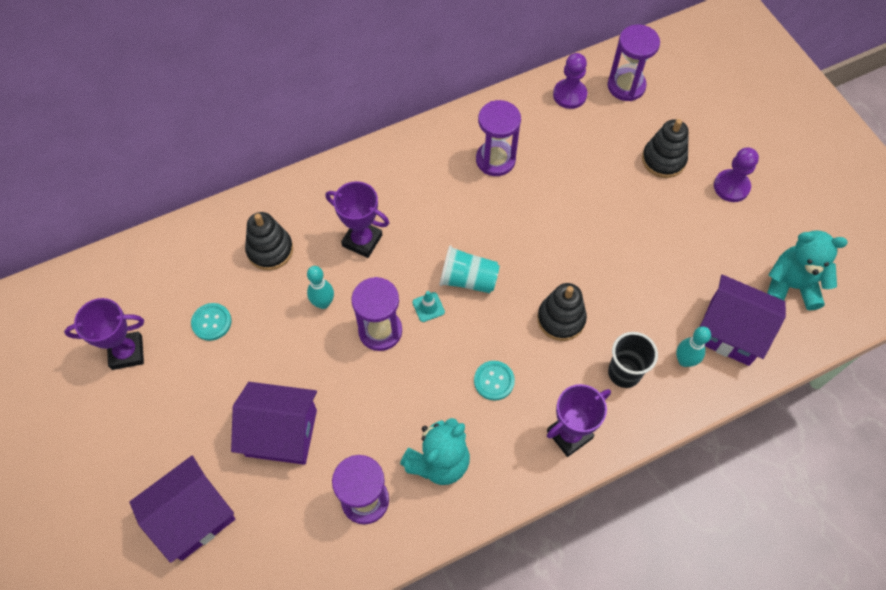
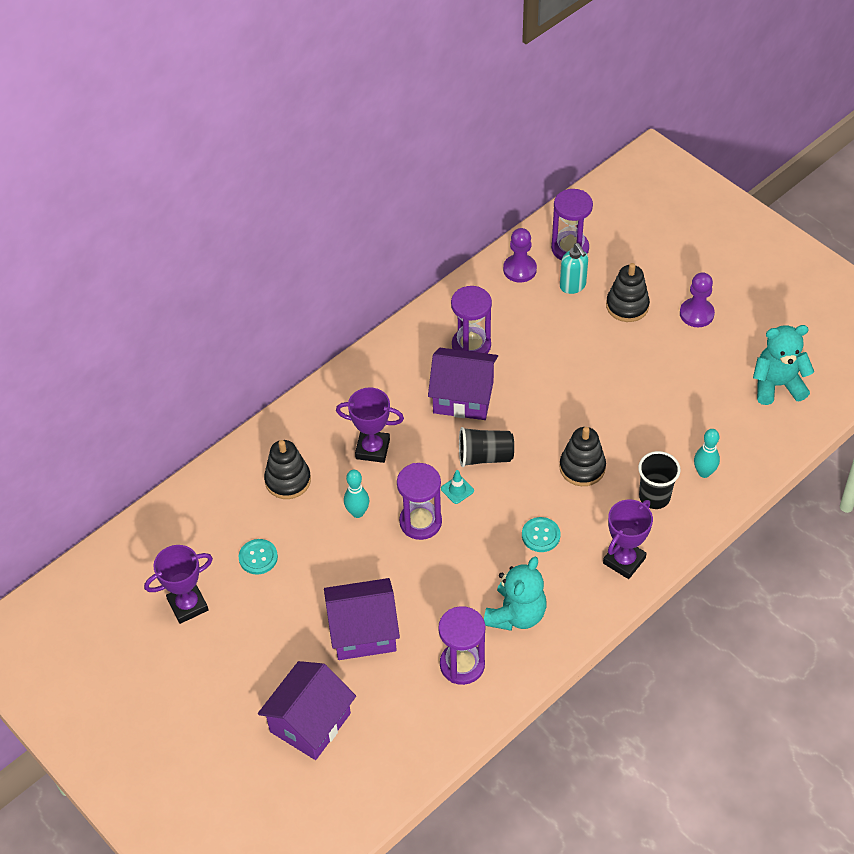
camera: 15 degrees left, 10 degrees down
turquoise cup [439,245,500,293] -> black cup [459,427,514,467]
purple house [700,275,786,366] -> purple house moved to [428,348,498,420]
none -> turquoise soap dispenser [560,243,588,294]

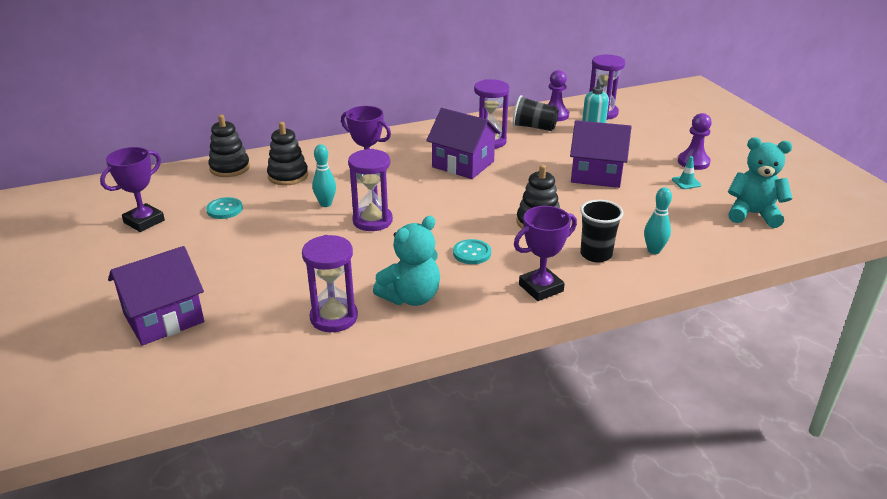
camera: 20 degrees right, 20 degrees down
purple trophy [144,545,213,624] -> purple trophy turned 45 degrees counterclockwise [100,147,165,232]
purple house [324,578,400,660] -> purple house moved to [570,120,632,188]
turquoise traffic cone [441,470,474,504] -> turquoise traffic cone moved to [672,156,702,189]
black cup [459,427,514,467] -> black cup moved to [513,95,559,131]
black stacking toy [606,263,650,322] -> black stacking toy moved to [208,115,250,177]

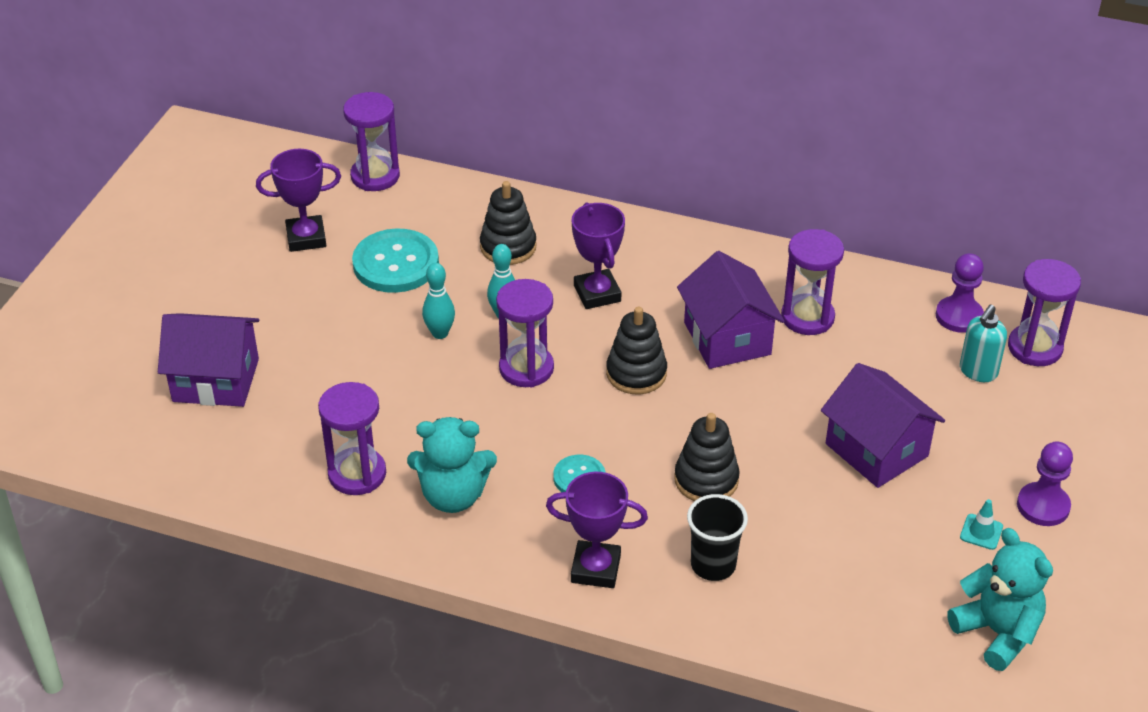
camera: 40 degrees right, 10 degrees up
turquoise button [206,197,243,219] -> turquoise button [352,229,439,293], size x1.85
black stacking toy [208,115,250,177] -> black stacking toy moved to [606,307,667,394]
black cup [513,95,559,131] -> none
turquoise bowling pin [644,187,672,254] -> turquoise bowling pin moved to [422,263,455,339]
none -> purple hourglass [343,92,400,191]

